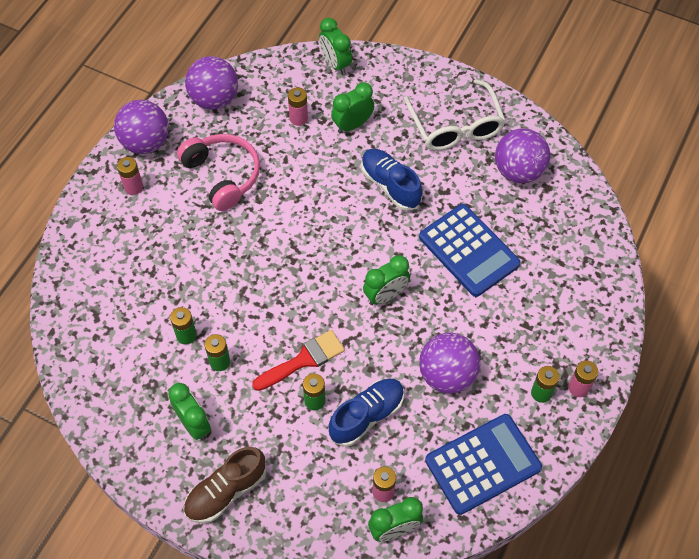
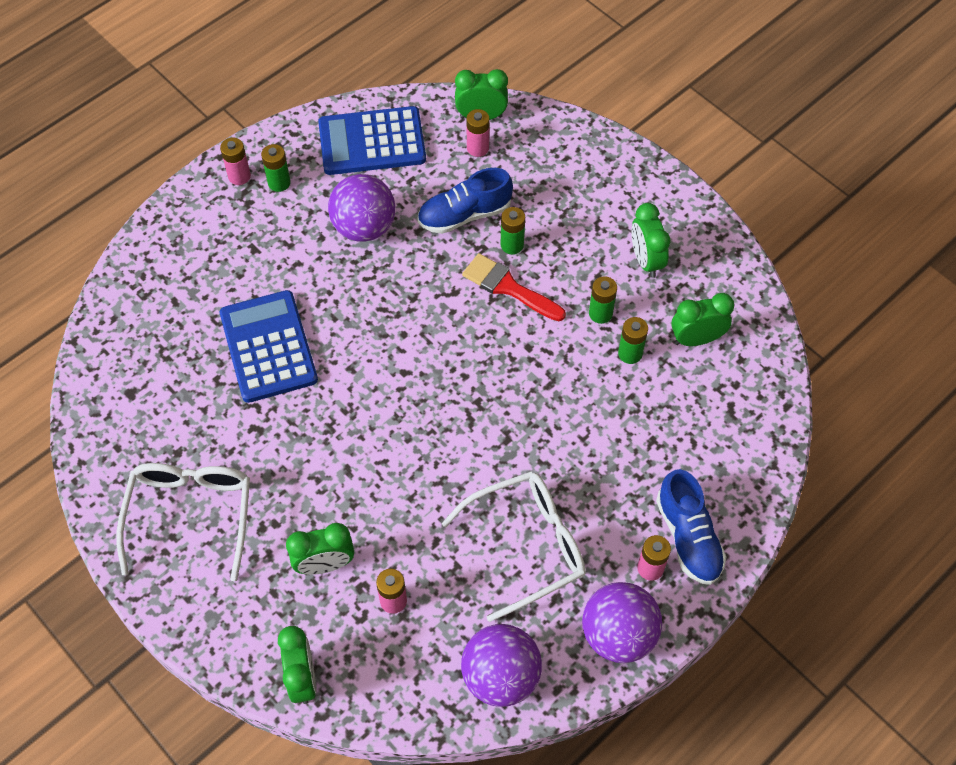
camera: 160 degrees left, 0 degrees up
pink headphones [177,134,260,211] -> white glasses [442,472,586,622]
brown shoe [183,447,266,523] -> none
red brush [252,330,345,391] -> red brush turned 45 degrees clockwise [462,253,566,321]
blue shoe [361,149,422,211] -> blue shoe moved to [656,469,726,585]
green clock [363,255,410,305] -> green clock moved to [671,293,734,346]
purple ball [495,128,550,183] -> none

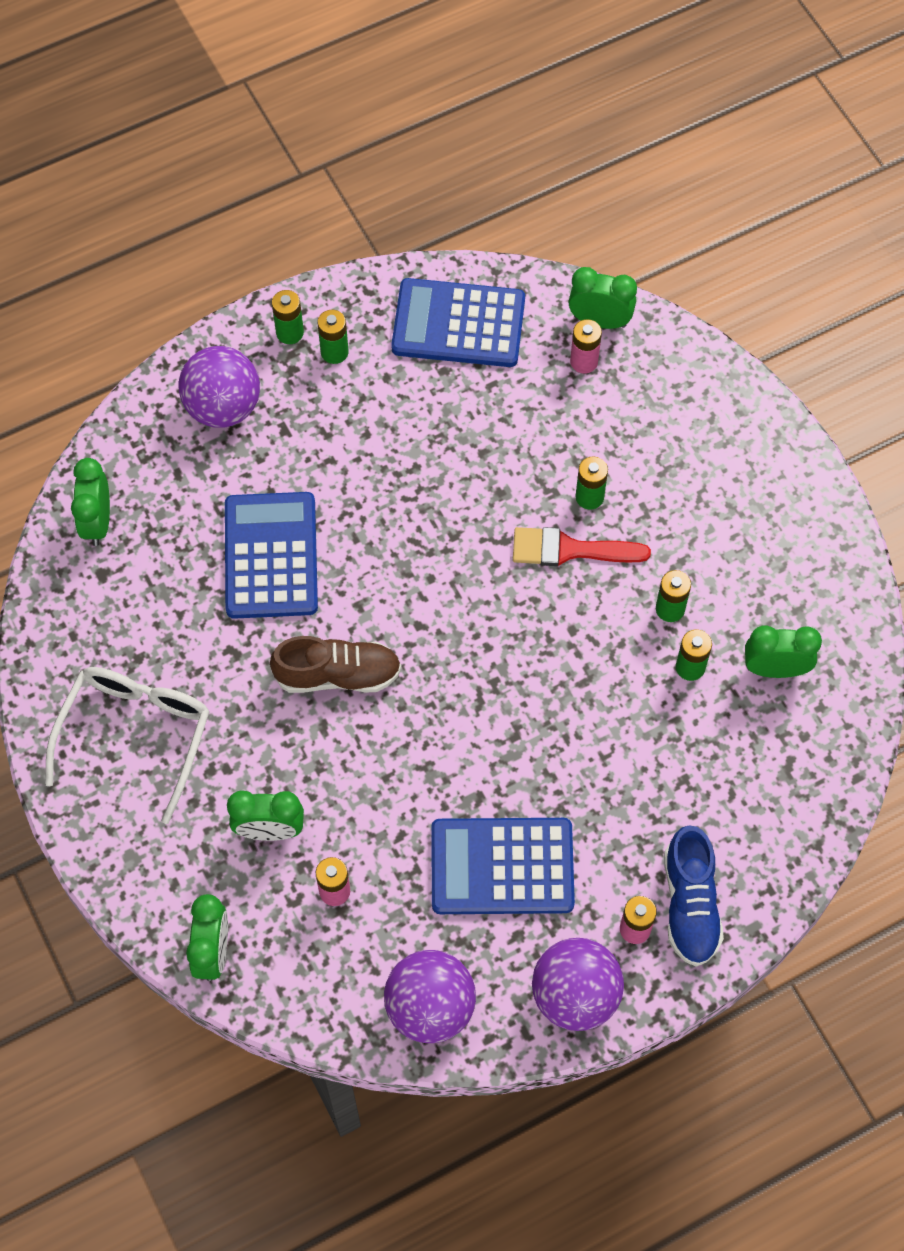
camera: 15 degrees right, 5 degrees up
pink battery [220,138,251,185] -> green battery [272,290,304,344]
purple ball [328,174,395,242] -> purple ball moved to [179,346,260,428]
blue shoe [417,168,513,234] -> none
white glasses [442,472,586,622] -> blue calculator [431,818,575,914]
red brush [462,253,566,321] -> red brush turned 45 degrees counterclockwise [513,527,651,566]
green clock [631,203,670,278] -> green clock moved to [71,458,110,546]
none -> brown shoe [270,636,401,693]

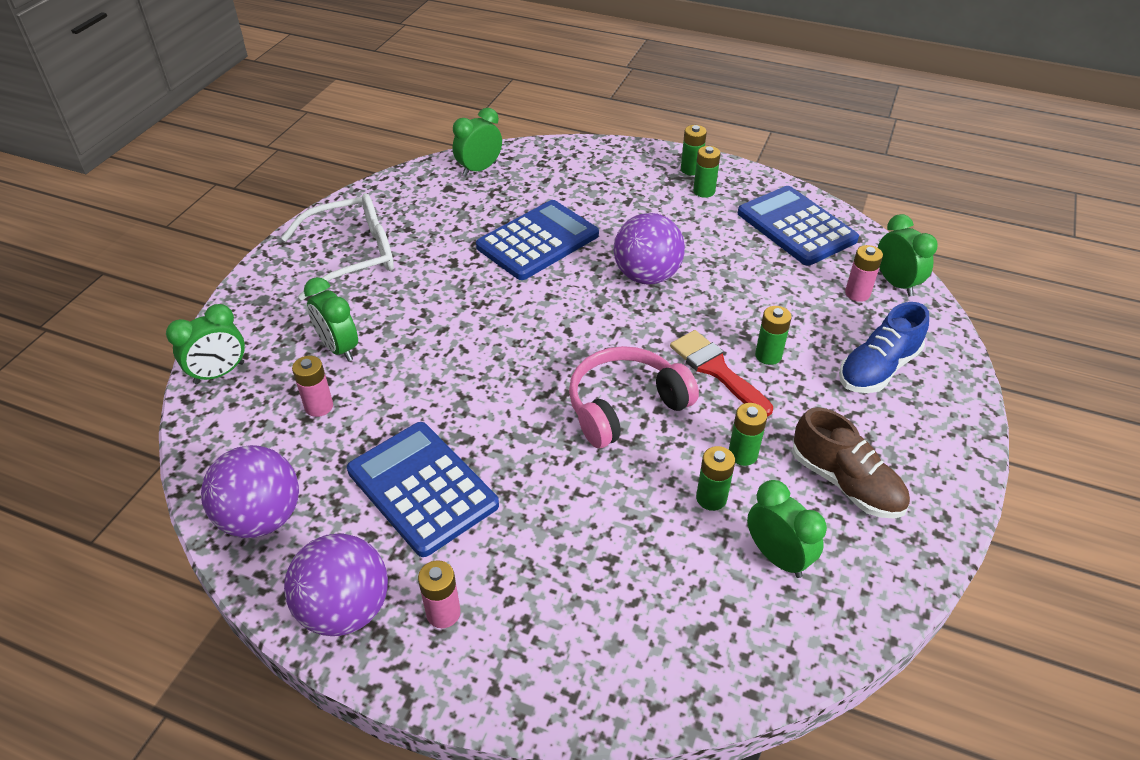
camera: 50 degrees right, 20 degrees down
purple ball [179,346,260,428] -> purple ball moved to [614,213,685,285]
brown shoe [270,636,401,693] -> brown shoe moved to [792,407,910,519]
blue shoe [664,826,724,967] -> blue shoe moved to [839,302,929,393]
none -> pink headphones [569,346,699,448]

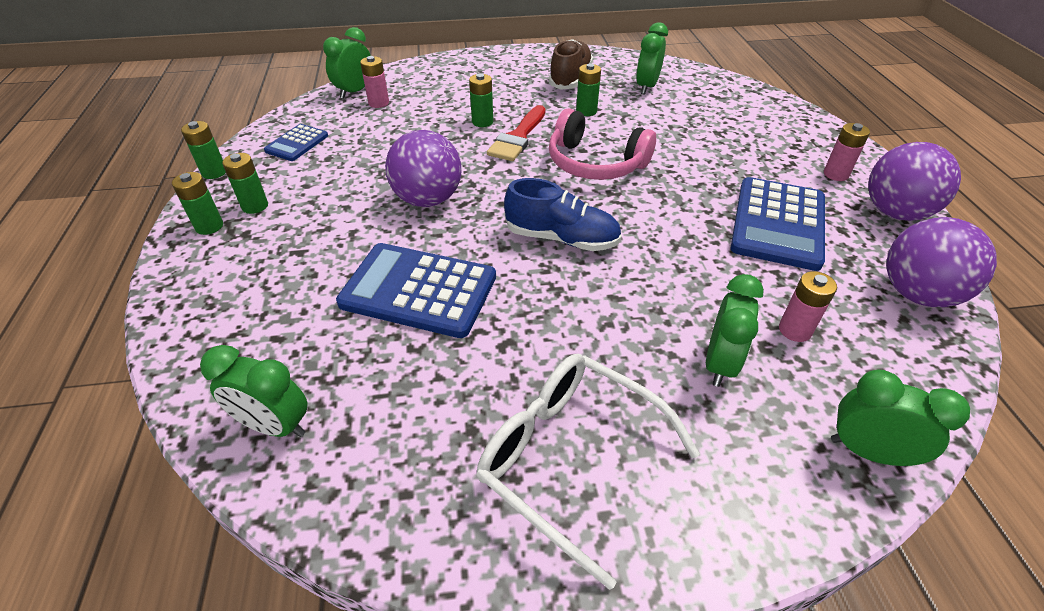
camera: 120 degrees left, 0 degrees up
green battery [696,446,735,511] -> green battery moved to [181,121,226,179]
blue calculator [738,186,859,266] -> blue calculator [264,124,328,161], size x0.53
blue shoe [839,302,929,393] -> blue shoe moved to [504,178,622,251]

